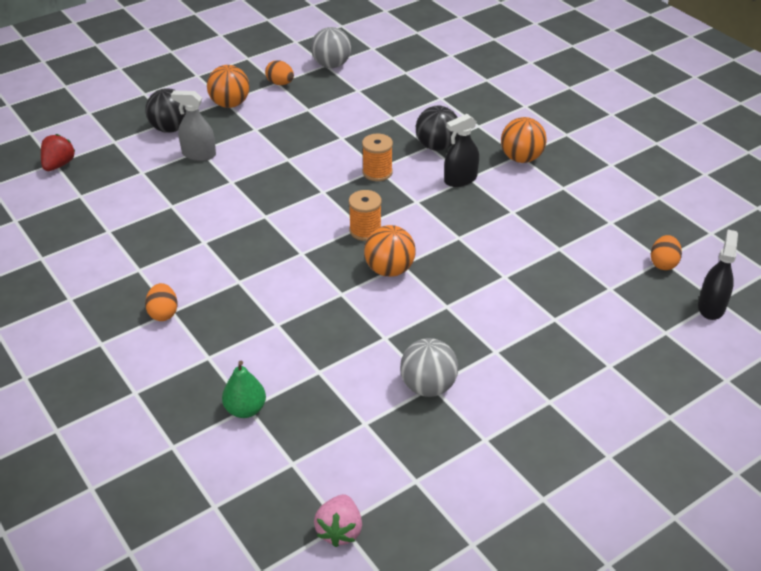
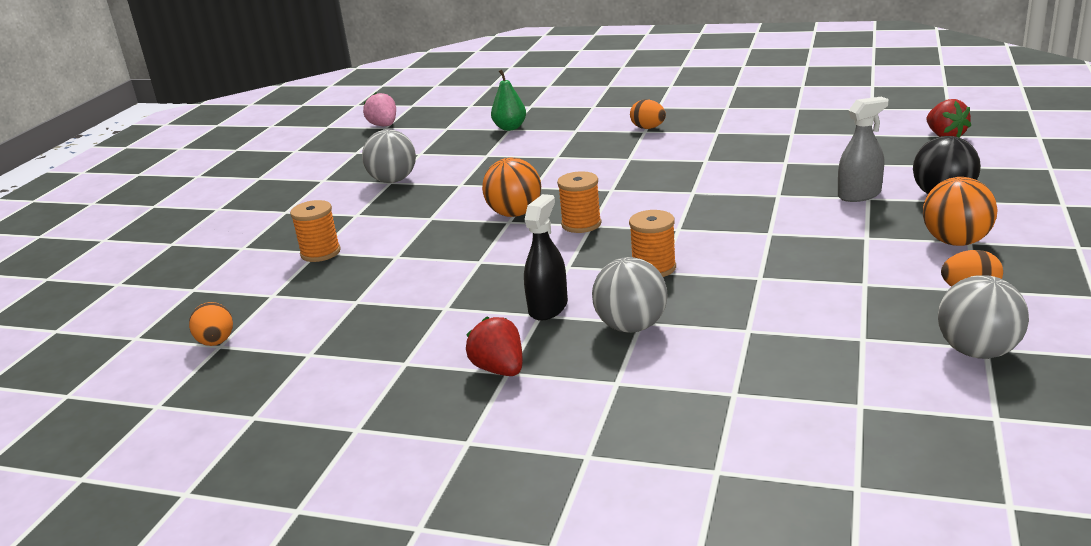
camera: 145 degrees right, 15 degrees down
black ball [416,106,458,151] -> grey ball [592,257,668,333]
orange ball [501,117,547,163] -> red strawberry [466,317,522,376]
black spray bottle [698,230,738,320] -> none
none -> orange spool [290,200,341,262]

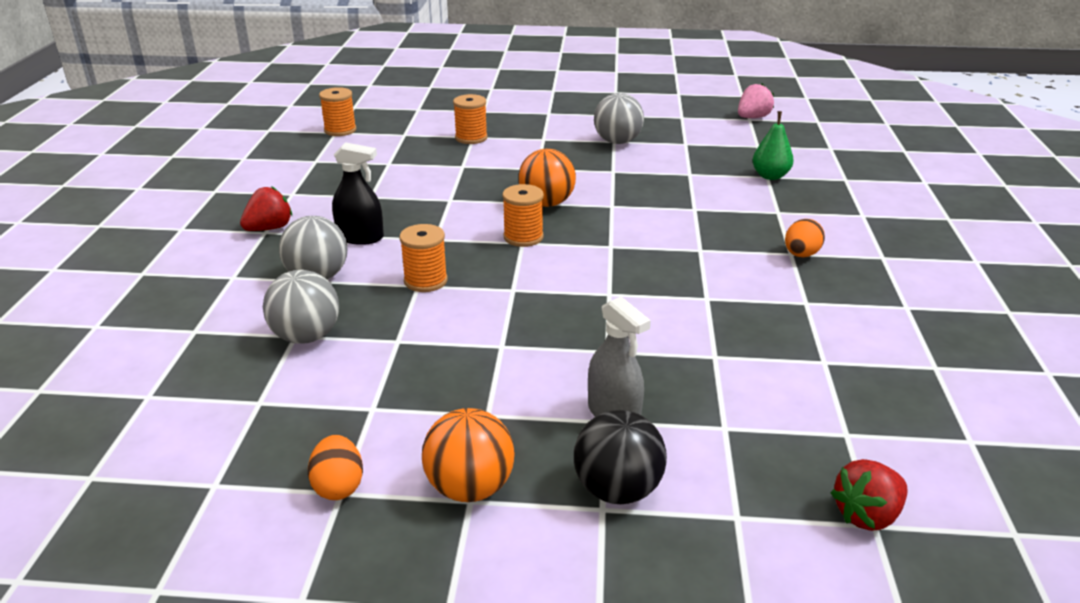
camera: 75 degrees right, 5 degrees up
orange egg [189,302,233,346] -> orange spool [319,87,356,136]
grey ball [938,275,1029,359] -> grey ball moved to [263,270,339,344]

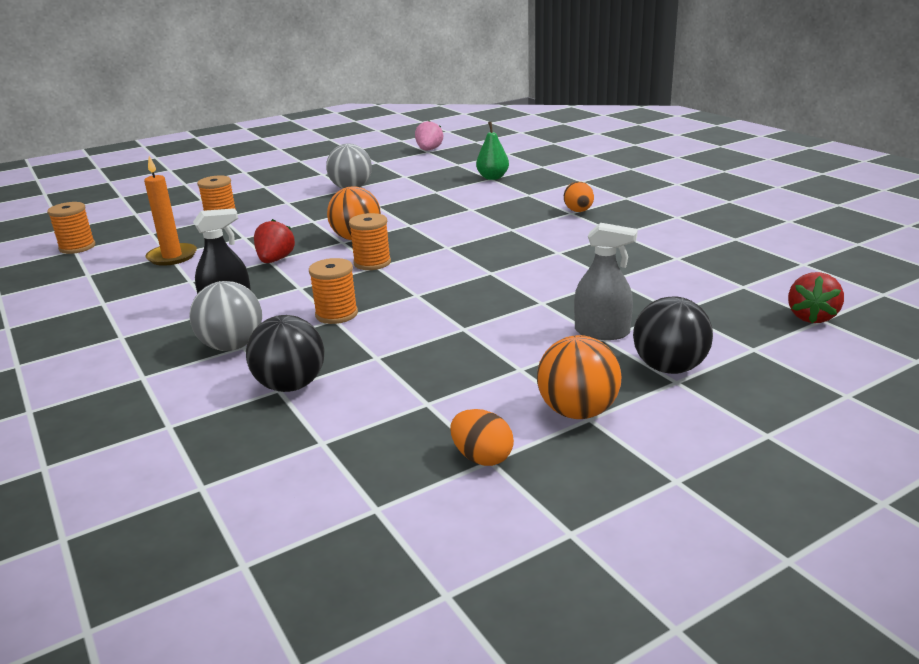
camera: 35 degrees left, 5 degrees down
red strawberry [240,186,292,231] -> red strawberry moved to [254,219,295,263]
grey ball [263,270,339,344] -> black ball [246,315,324,392]
none -> orange candle [144,156,197,266]

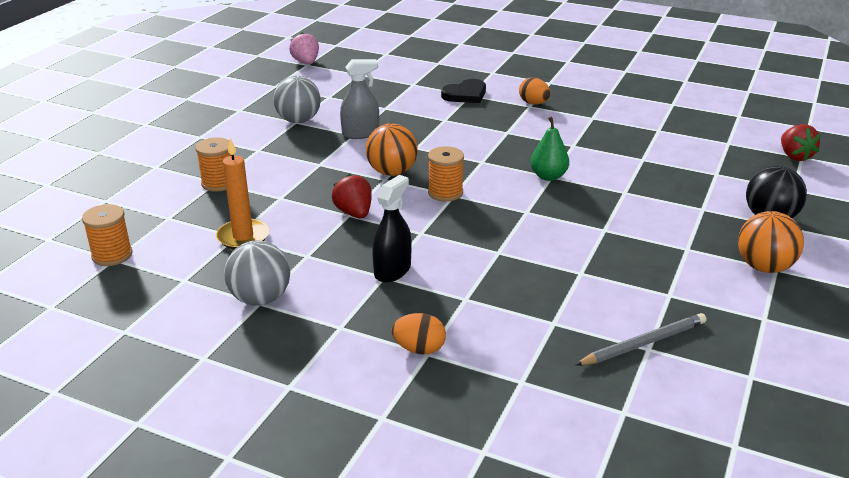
camera: 35 degrees left, 5 degrees up
grey ball [189,281,262,351] -> grey ball moved to [224,240,290,306]
black ball [246,315,324,392] -> none
orange spool [309,258,358,324] -> none
orange egg [450,409,514,466] -> orange egg moved to [392,313,446,354]
green pear [476,122,509,180] -> green pear moved to [530,116,569,181]
grey spray bottle [574,223,638,340] -> grey spray bottle moved to [340,59,379,139]
none -> black heart [441,79,486,103]
none -> grey pencil [575,313,706,365]

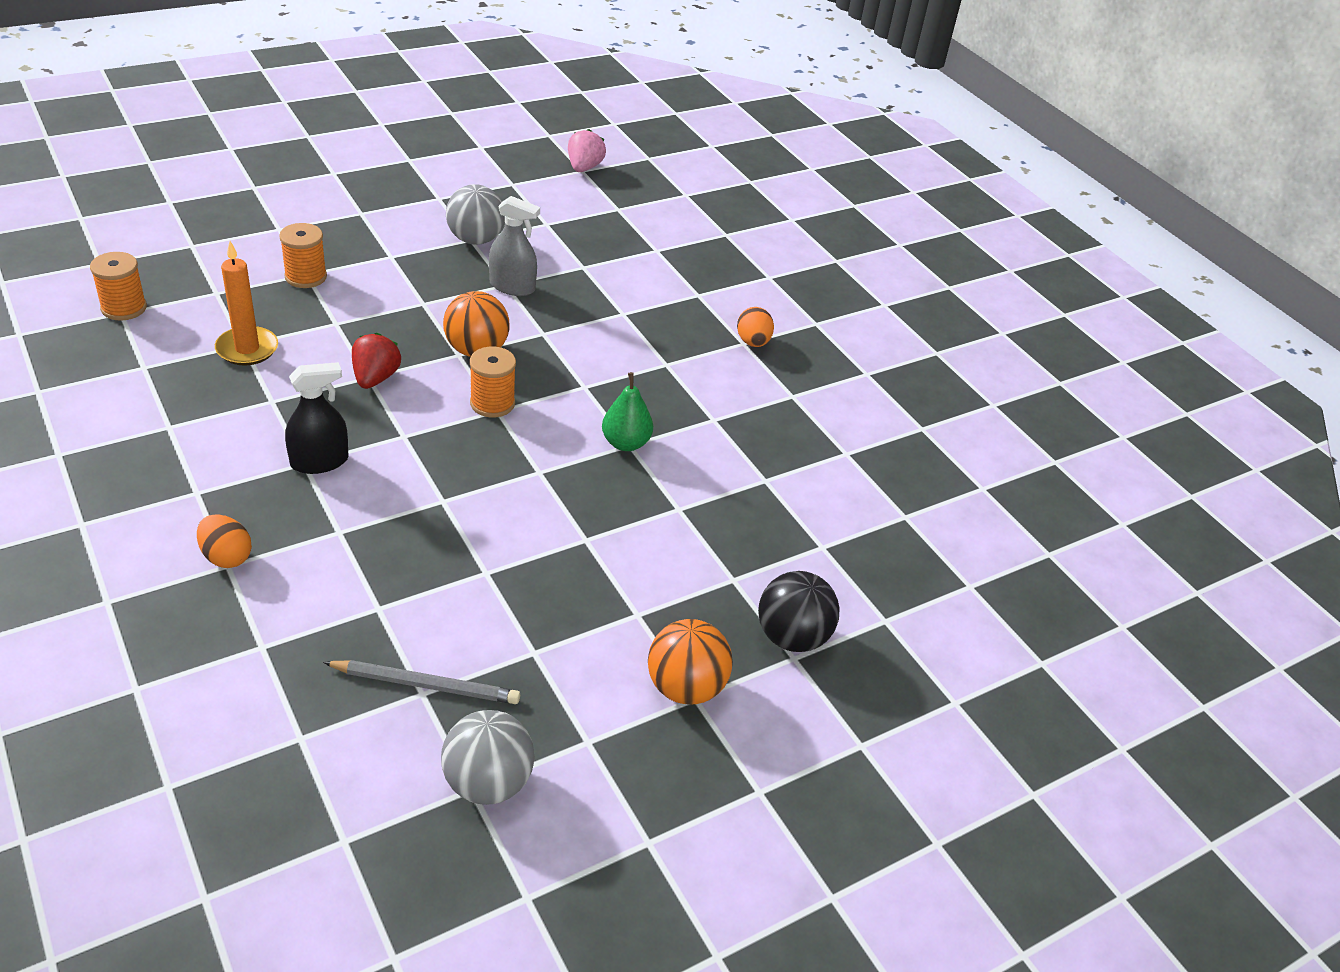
camera: 30 degrees right, 10 degrees up
grey ball [224,240,290,306] -> grey ball moved to [441,710,535,805]
black heart [441,79,486,103] -> none
red strawberry [781,124,821,161] -> none

